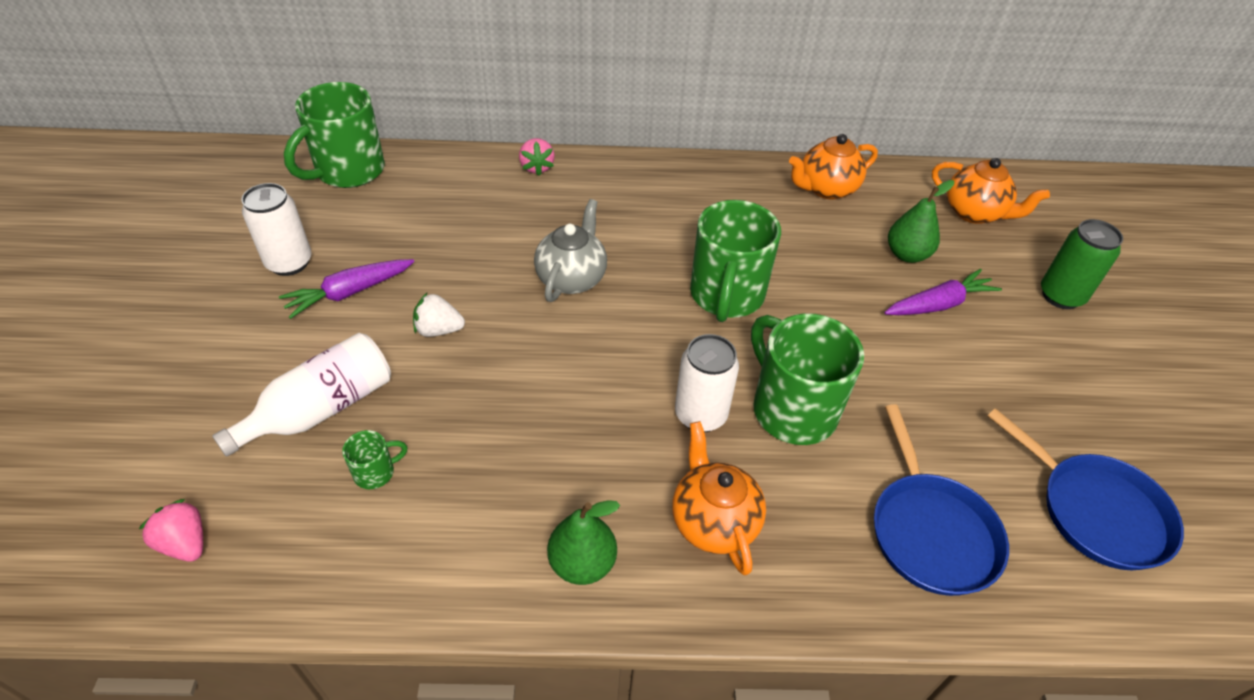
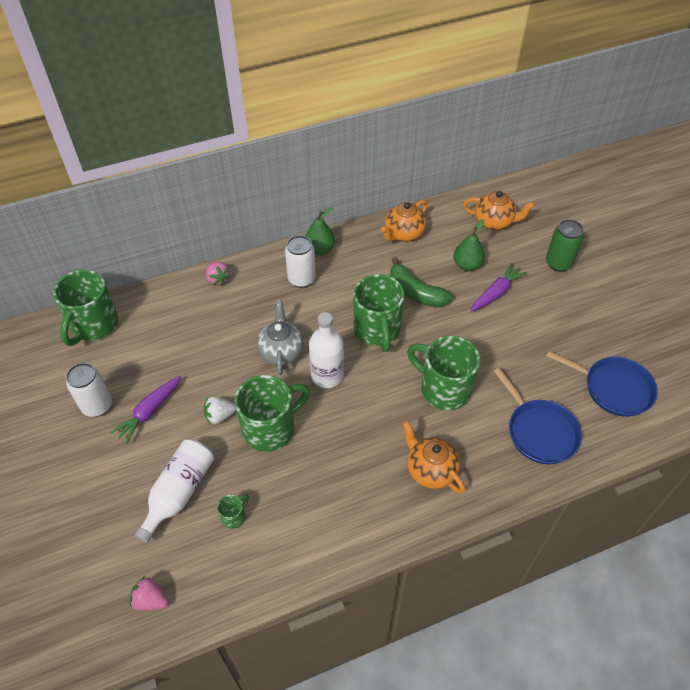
camera: 20 degrees left, 5 degrees up
green pear [547,500,620,585] -> green pear moved to [306,207,335,255]
white can [675,334,739,432] -> white can moved to [285,235,316,288]
none -> green mug [235,375,310,452]
none -> white bottle [309,312,344,388]
none -> green banana [390,257,452,307]

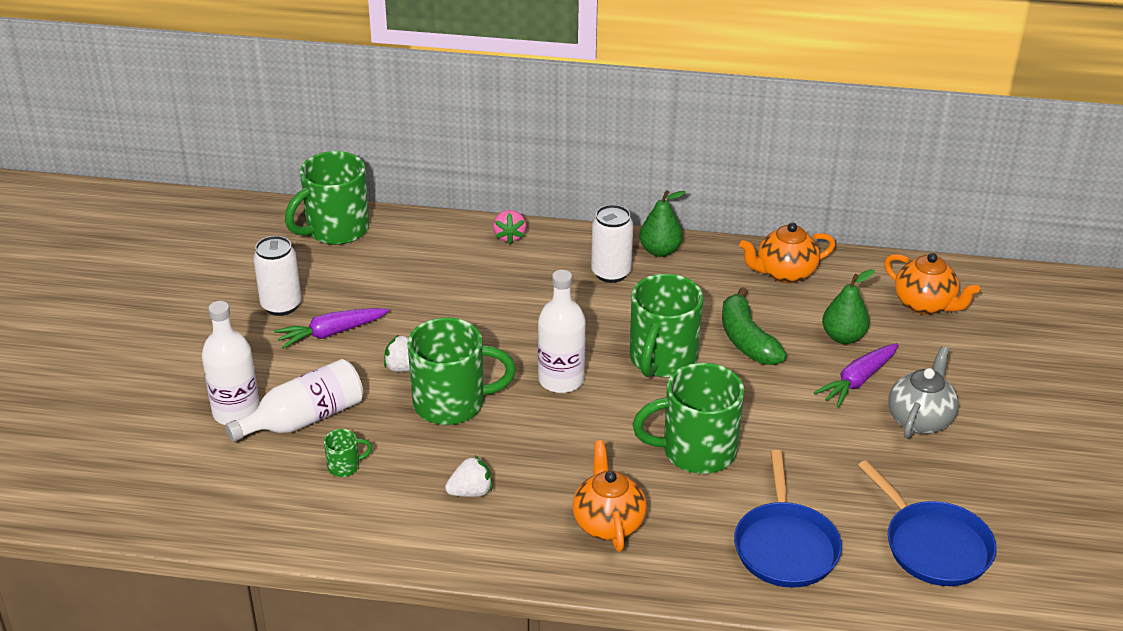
camera: 30 degrees right, 15 degrees down
pink strawberry [130,576,168,611] -> none
grey teapot [257,300,304,375] -> grey teapot moved to [888,346,959,439]
green mug [407,336,480,411] -> green mug turned 75 degrees counterclockwise [632,363,745,474]
purple carrot [470,262,527,312] -> purple carrot turned 150 degrees clockwise [814,343,898,408]
green can [546,220,584,272] -> none
none -> white bottle [202,301,260,425]
none -> white strawberry [445,456,492,497]

